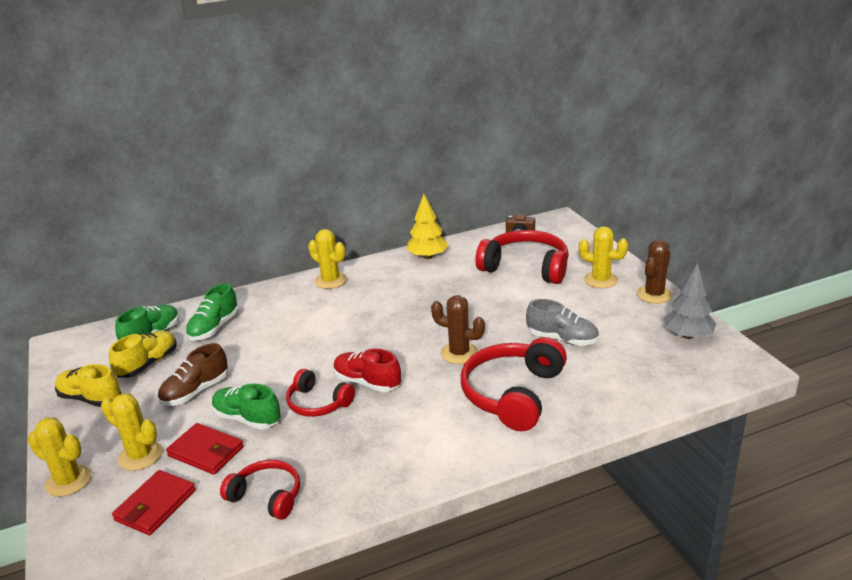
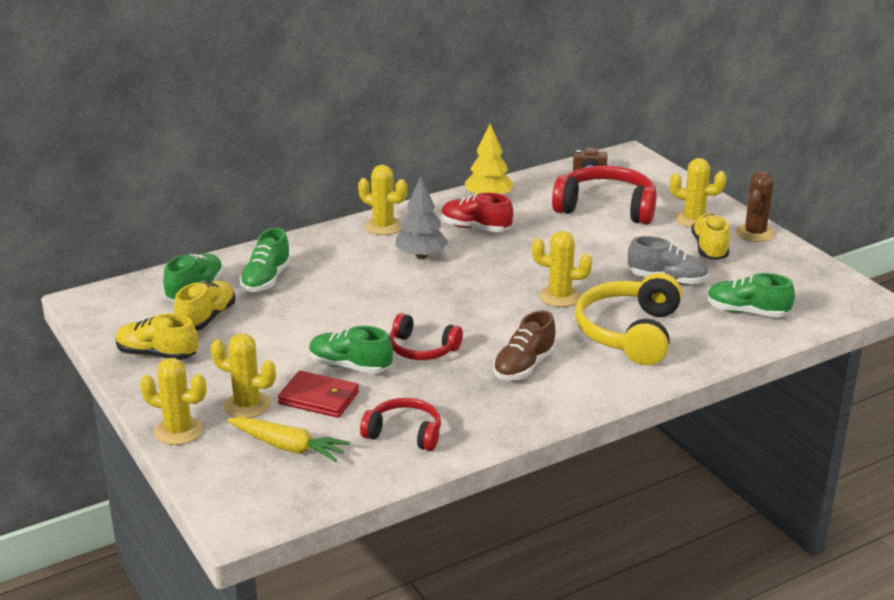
camera: 10 degrees left, 0 degrees up
red wallet [112,470,196,535] -> yellow carrot [227,417,350,462]
brown shoe [158,343,228,406] -> brown shoe moved to [493,311,556,380]
red shoe [334,349,401,392] -> red shoe moved to [441,192,513,232]
brown cactus [431,295,485,364] -> yellow cactus [532,231,592,307]
red headphones [461,337,567,431] -> yellow headphones [575,273,682,366]
grey tree [664,263,717,339] -> grey tree moved to [396,176,448,259]
none -> yellow shoe [691,213,730,260]
none -> green shoe [707,273,795,317]

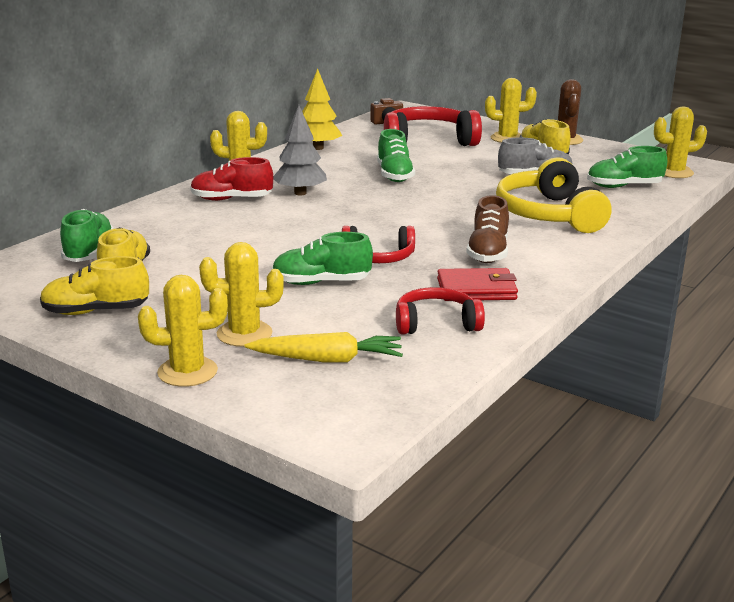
camera: 25 degrees left, 5 degrees down
green shoe [239,228,291,292] -> green shoe moved to [377,129,415,182]
red wallet [278,371,359,418] -> red wallet moved to [437,268,518,301]
red shoe [441,192,513,232] -> red shoe moved to [190,157,273,201]
yellow cactus [532,231,592,307] -> yellow cactus moved to [654,106,707,178]

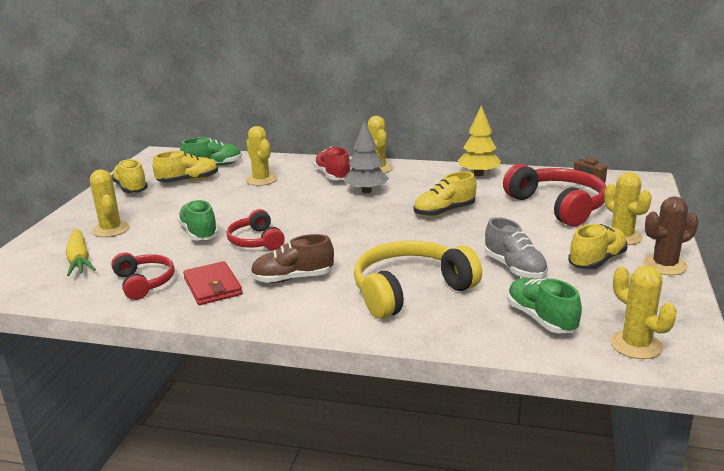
camera: 70 degrees right, 0 degrees up
yellow cactus [138,275,228,387] -> yellow cactus moved to [246,126,277,186]
green shoe [377,129,415,182] -> yellow shoe [414,172,476,217]

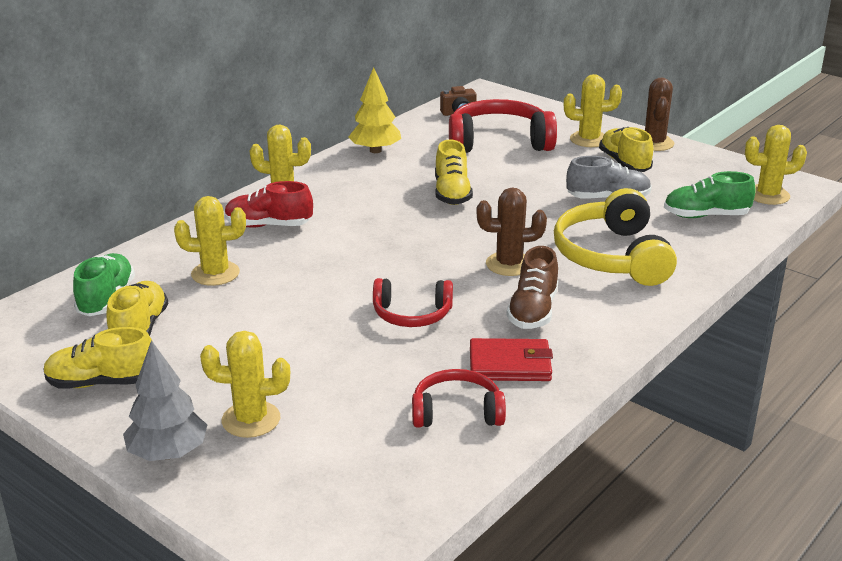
camera: 65 degrees left, 5 degrees up
yellow carrot [66,228,96,276] -> none
green shoe [177,200,218,241] -> none
grey tree [344,120,389,193] -> grey tree moved to [123,340,207,461]
none -> brown cactus [477,187,547,276]

